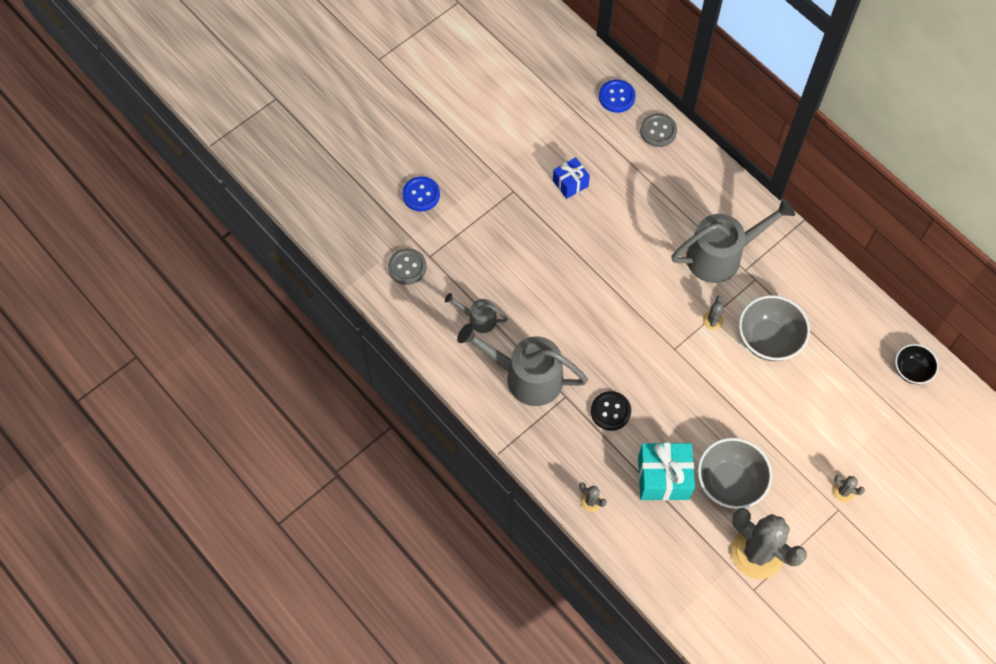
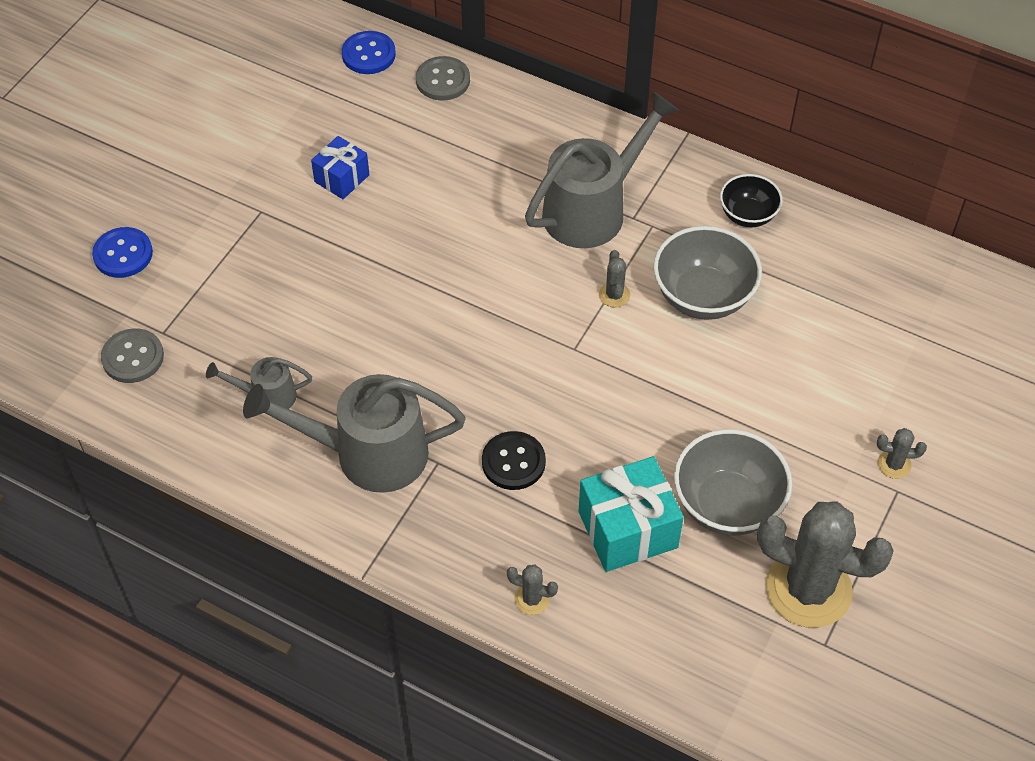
camera: 20 degrees left, 10 degrees down
black bowl [895,344,939,384] -> black bowl moved to [720,174,783,227]

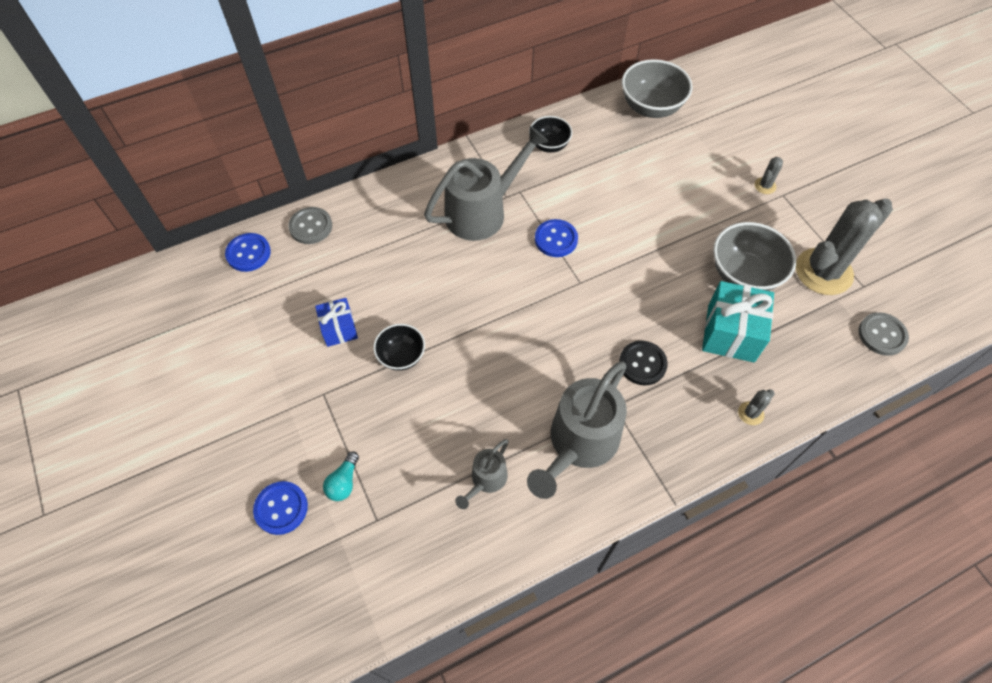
camera: 55 degrees left, 5 degrees up
grey button [101,328,164,383] -> grey button moved to [858,312,909,356]
grey watering can [525,91,679,248] -> grey watering can turned 60 degrees clockwise [424,126,549,241]
grey cactus [599,250,630,308] -> blue button [535,219,578,257]
grey bowl [653,226,762,320] -> grey bowl moved to [622,59,692,118]
none -> turquoise light bulb [323,452,359,501]
none -> black bowl [373,324,425,371]

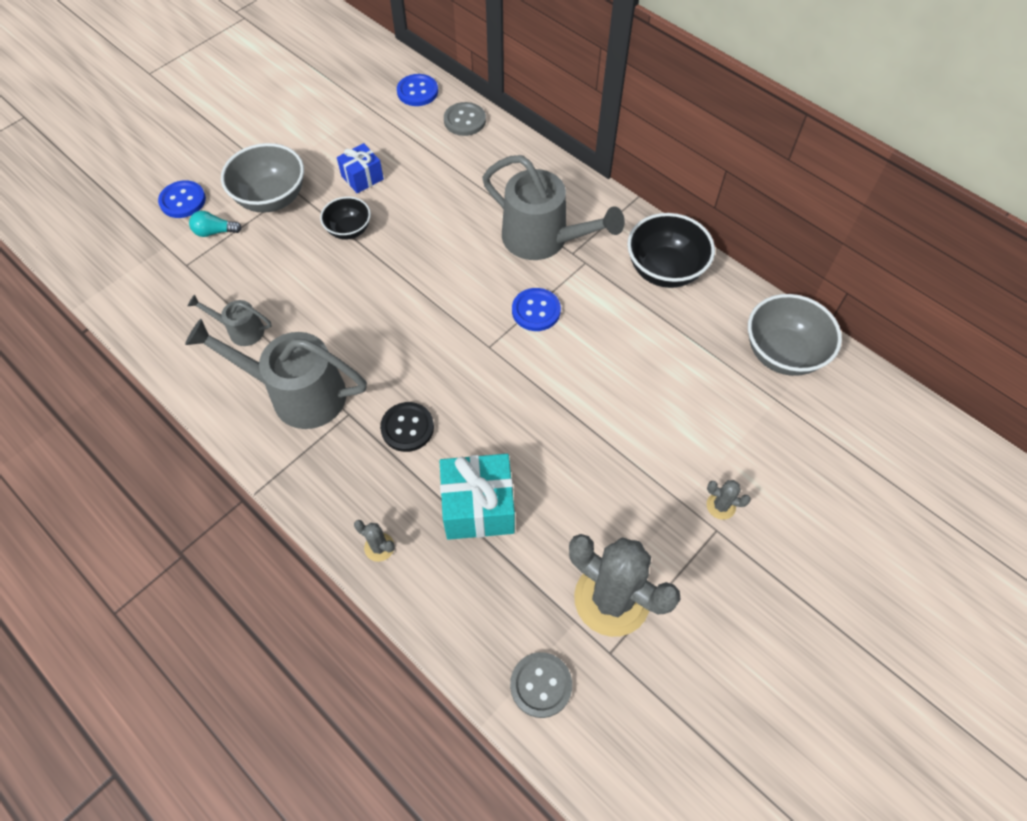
camera: 70 degrees right, 0 degrees up
black bowl [529,116,572,153] -> black bowl [627,213,715,288], size x1.66
grey bowl [713,222,796,291] -> grey bowl moved to [221,143,304,213]

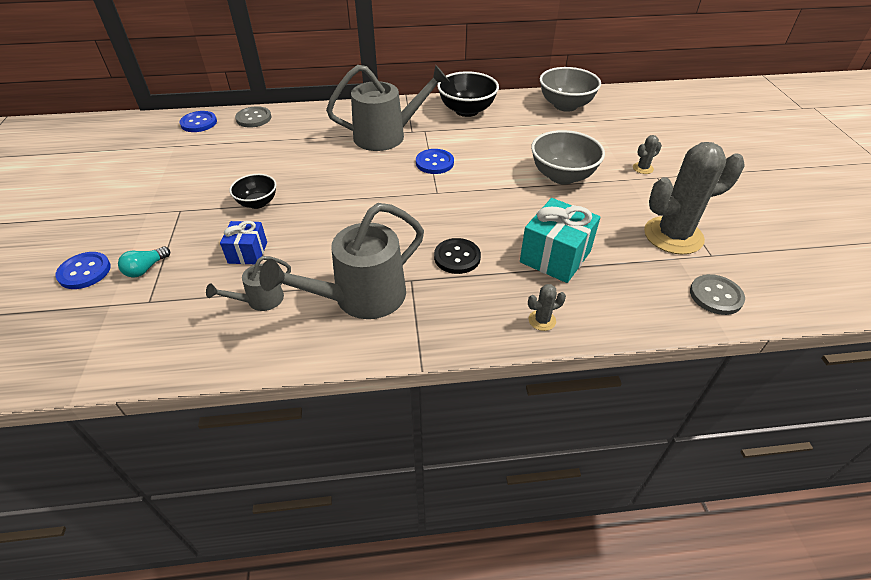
camera: 50 degrees left, 15 degrees down
grey bowl [221,143,304,213] -> grey bowl moved to [531,130,605,185]
blue gift [337,143,384,194] -> blue gift moved to [220,221,267,264]

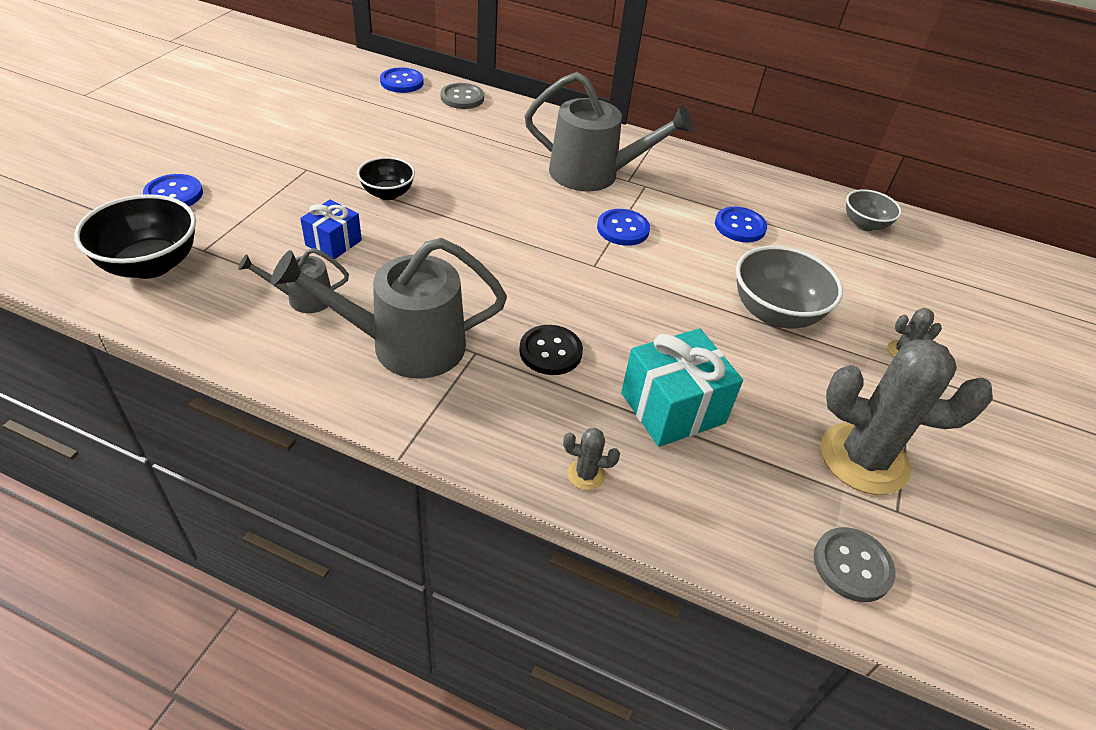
camera: 25 degrees right, 0 degrees up
turquoise light bulb [118,247,170,278] -> none
black bowl [437,71,499,117] -> black bowl moved to [74,194,196,279]
grey bowl [540,67,601,112] -> grey bowl [846,189,902,231], size x0.60
none -> blue button [715,207,767,242]

